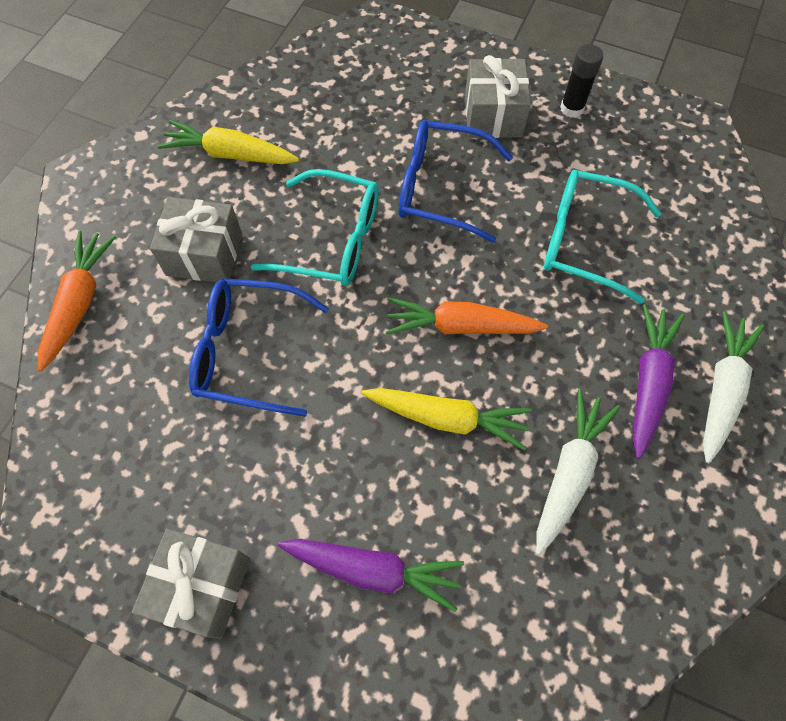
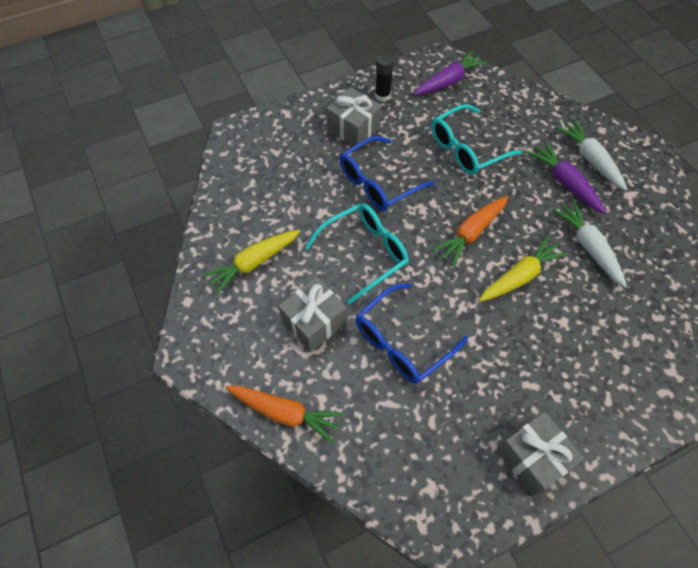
camera: 50 degrees left, 5 degrees down
orange carrot [38,231,116,372] -> orange carrot turned 150 degrees clockwise [225,386,344,444]
purple carrot [278,539,464,612] -> purple carrot moved to [414,50,488,95]

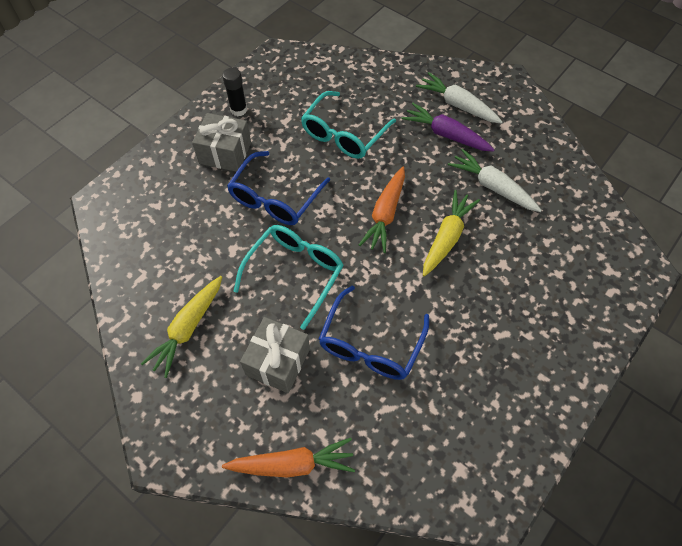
camera: 25 degrees left, 0 degrees up
purple carrot [414,50,488,95] -> none
grey gift [497,412,584,496] -> none

